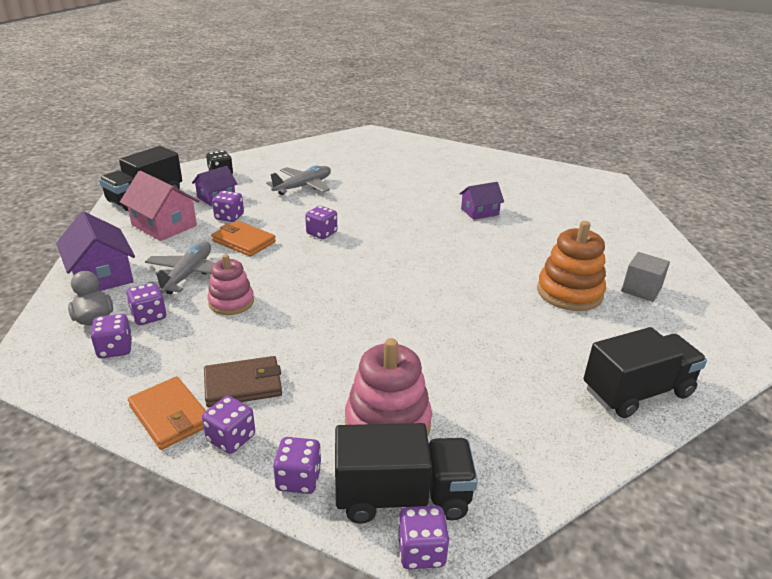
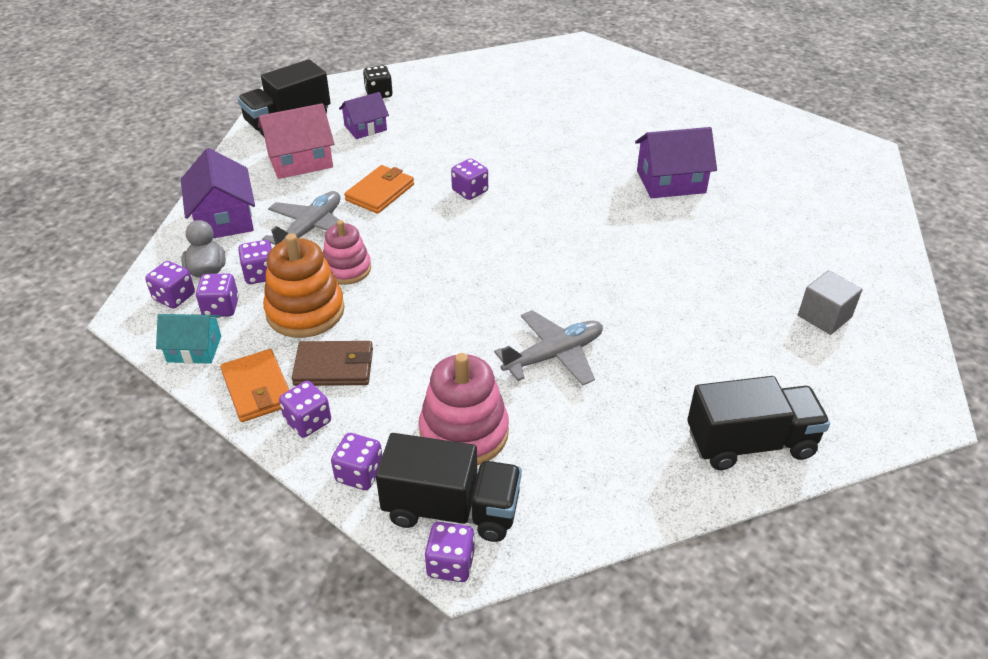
camera: 15 degrees right, 10 degrees up
pink house [120,171,200,241] -> pink house turned 75 degrees counterclockwise [258,103,334,179]
purple dice [212,191,244,222] -> purple dice moved to [145,261,195,308]
orange wallet [212,221,276,257] -> orange wallet turned 75 degrees clockwise [344,165,414,214]
grey plane [266,165,331,195] -> grey plane moved to [494,310,603,385]
purple house [459,182,504,220] -> purple house [635,127,717,198], size x1.57
orange stacking toy [537,221,606,311] -> orange stacking toy moved to [263,233,345,338]
none -> turquoise house [156,314,221,364]

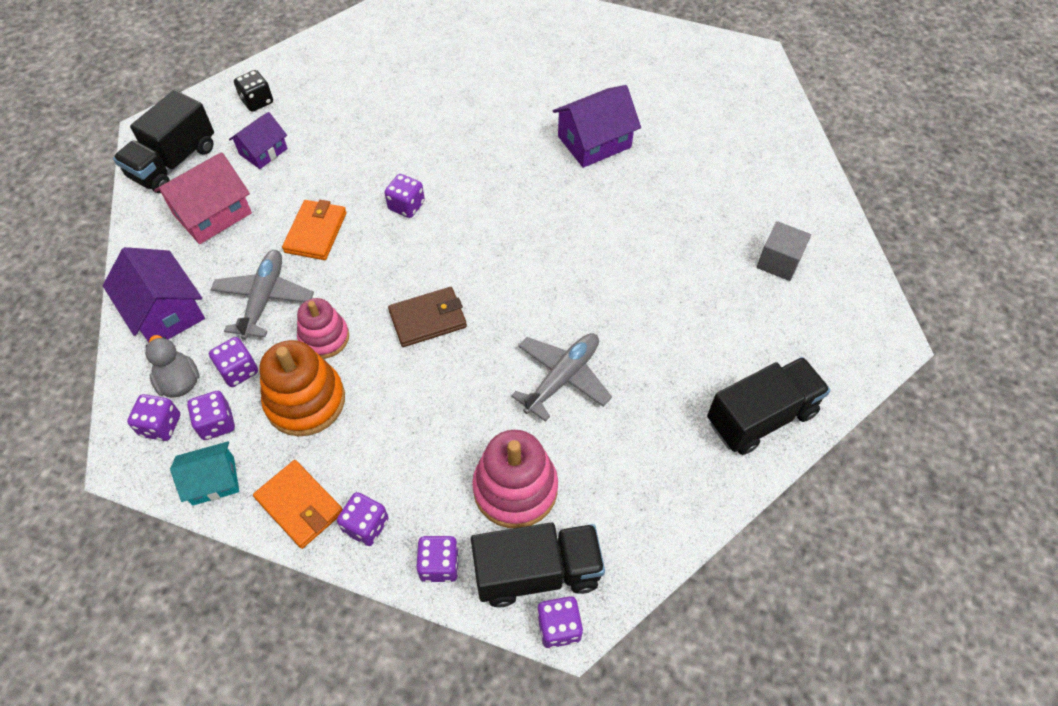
camera: 20 degrees left, 15 degrees up
brown wallet [292,341,373,386] -> brown wallet moved to [388,287,467,347]

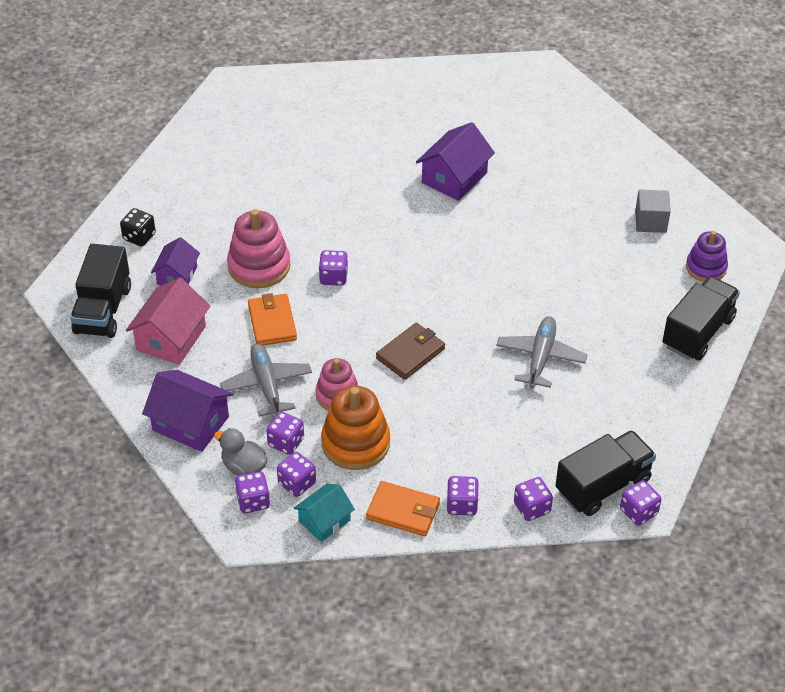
camera: 25 degrees left, 10 degrees down
pink stacking toy [472,430,558,528] -> pink stacking toy moved to [227,209,291,288]
none -> purple stacking toy [686,231,728,282]

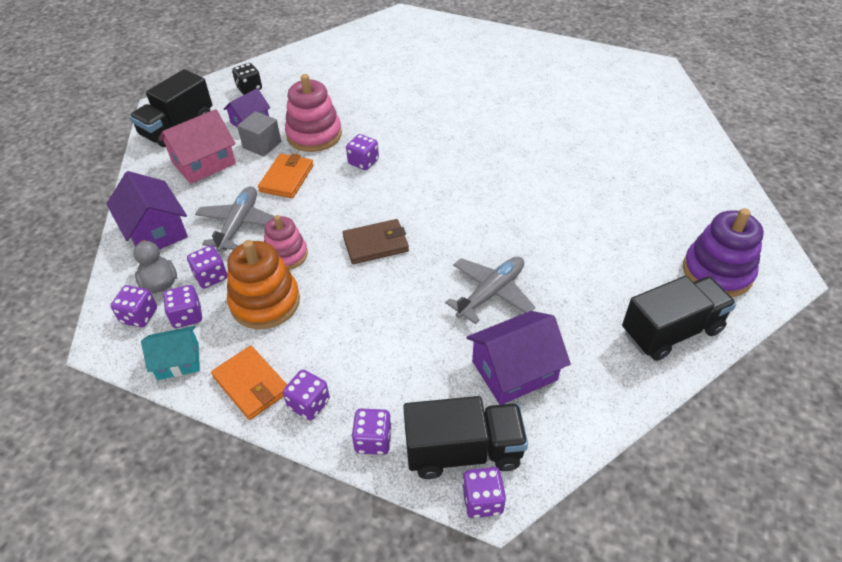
camera: 30 degrees right, 0 degrees up
purple house [416,122,495,201] -> purple house moved to [467,311,571,405]
grey cube [635,190,671,233] -> grey cube moved to [237,111,281,157]
purple stacking toy [686,231,728,282] -> purple stacking toy [683,208,764,297], size x1.52

